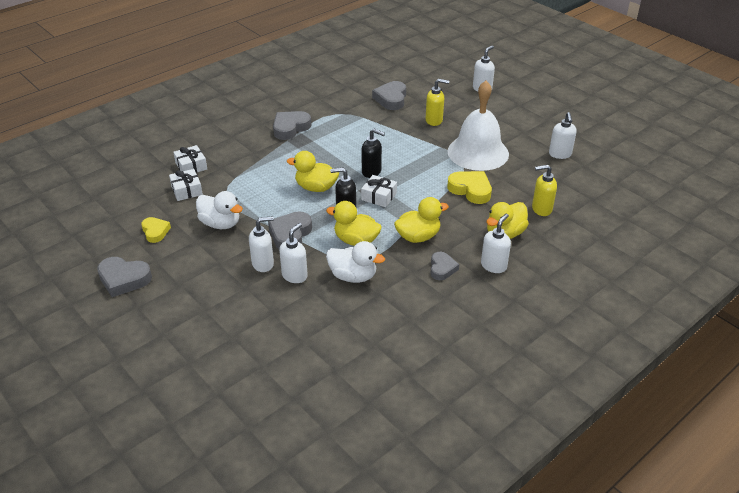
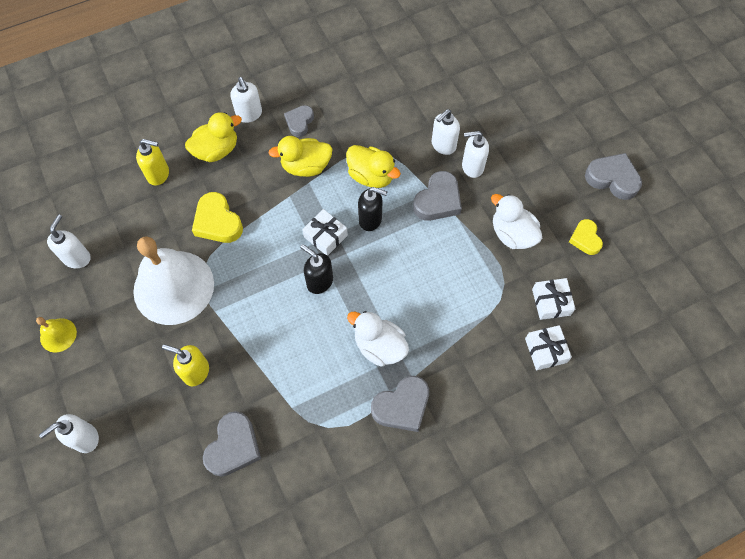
camera: 165 degrees left, 25 degrees up
yellow duck [287,151,339,192] -> none
white duck [326,241,385,283] -> white duck moved to [347,311,409,366]
white soap dispenser [481,214,511,273] -> white soap dispenser turned 75 degrees counterclockwise [230,77,262,123]
none -> yellow bell [36,317,77,352]

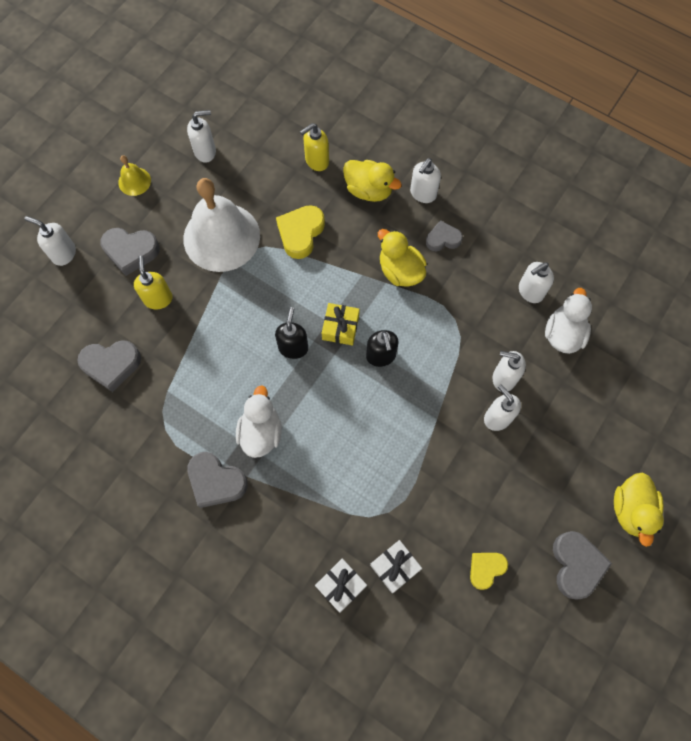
camera: 60 degrees right, 5 degrees up
yellow soap dispenser [136,139,169,186] -> yellow soap dispenser turned 75 degrees clockwise [300,123,329,171]
white gift [302,209,348,256] -> yellow gift [322,303,360,346]
yellow duck [346,145,401,188] -> yellow duck moved to [614,472,664,547]
grey heart [413,171,462,221] -> grey heart moved to [100,228,160,276]
white duck [491,194,542,249] -> white duck moved to [545,288,592,354]
none -> white soap dispenser [519,262,554,303]

